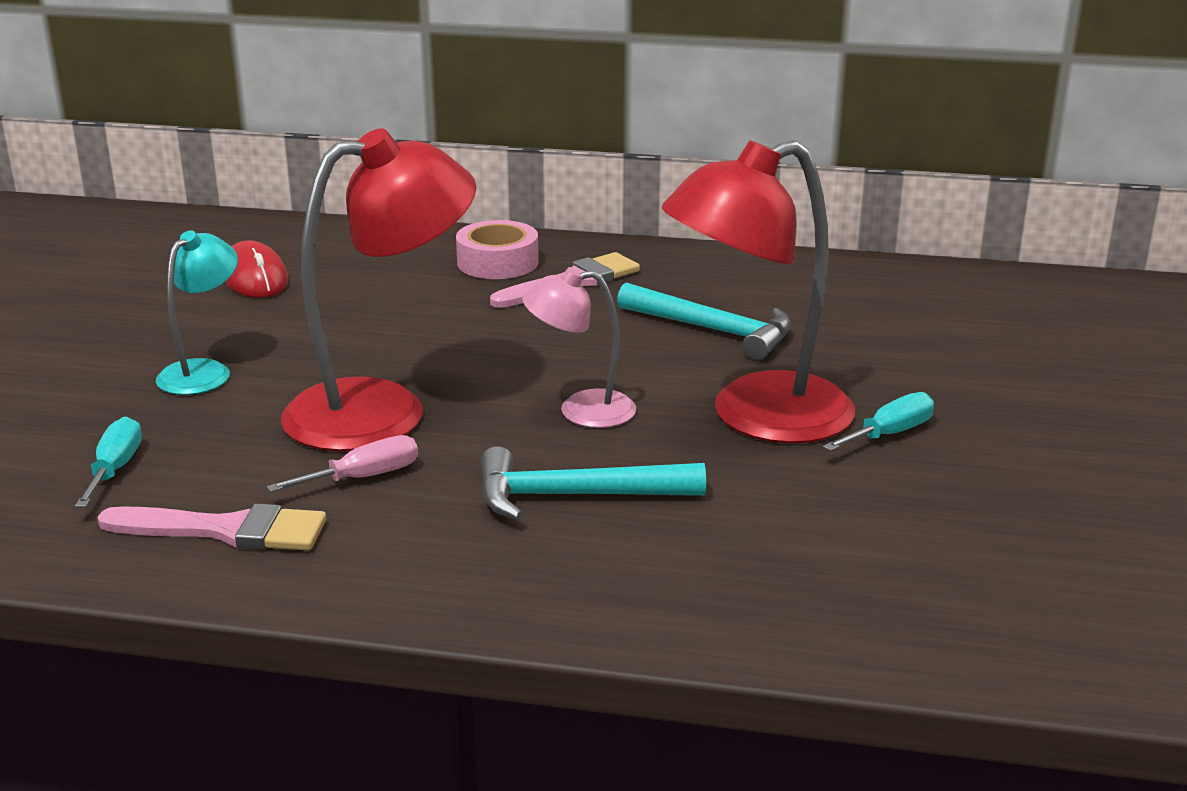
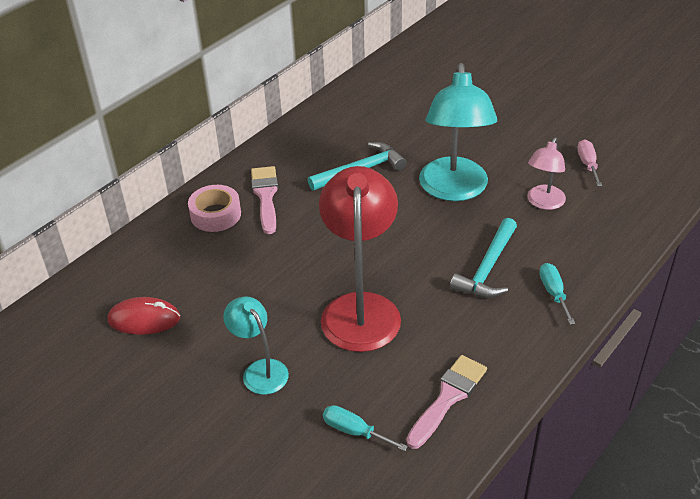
camera: 60 degrees left, 15 degrees up
pink screwdriver [266,435,418,492] -> pink screwdriver moved to [577,139,602,187]
pink lamp [522,267,636,428] -> pink lamp moved to [527,137,566,210]
red lamp [662,140,855,444] -> turquoise lamp [419,63,497,201]
turquoise screwdriver [823,392,934,451] -> turquoise screwdriver moved to [539,263,575,325]

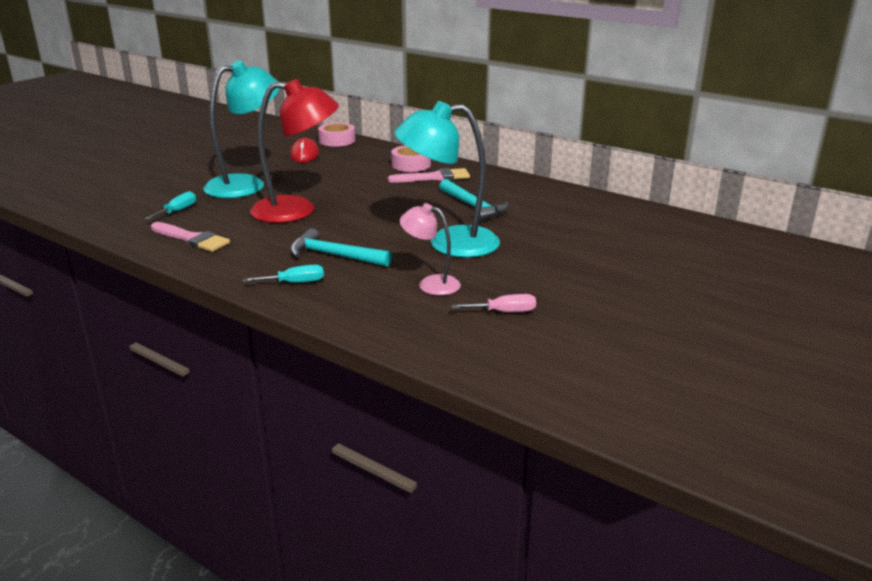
camera: 85 degrees right, 15 degrees down
turquoise lamp [223,297,289,395] -> turquoise lamp [203,60,280,198], size x1.86
none -> pink tape [318,123,355,147]

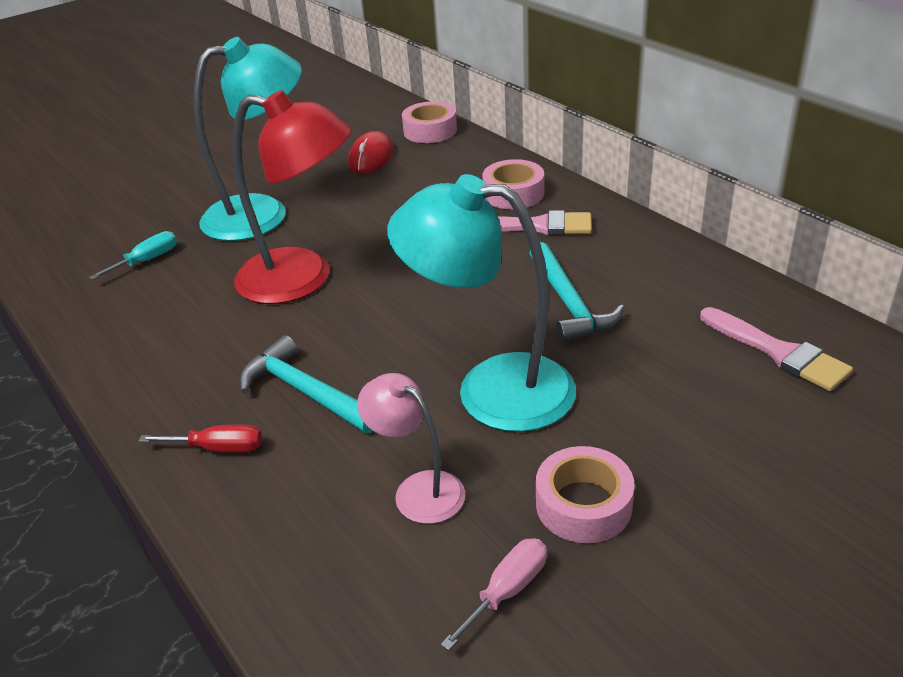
camera: 20 degrees right, 10 degrees up
pink brush [151,222,230,252] -> pink brush moved to [700,307,853,391]
turquoise screwdriver [243,265,324,283] -> red screwdriver [139,424,262,453]
pink screwdriver [451,294,536,312] -> pink screwdriver turned 60 degrees counterclockwise [441,538,547,651]
none -> pink tape [536,446,635,543]

